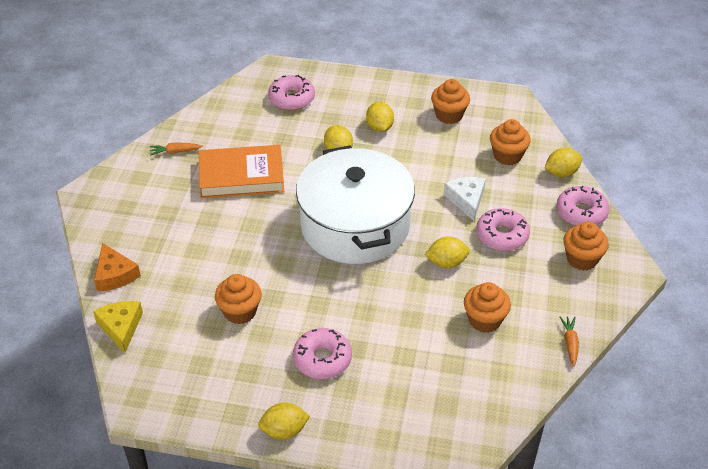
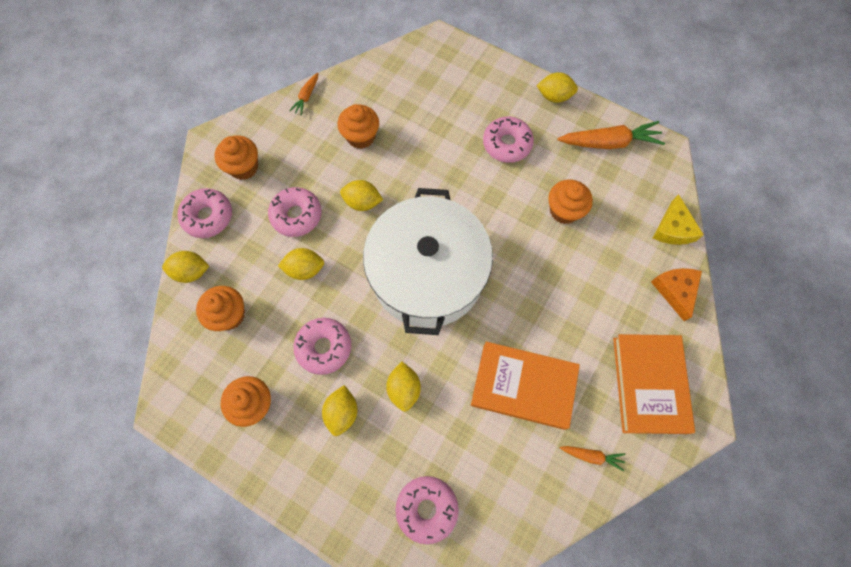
camera: 160 degrees left, 25 degrees up
white cheese [444,177,486,221] -> yellow lemon [278,248,324,280]
none -> pink donut [293,318,351,375]
none -> orange carrot [558,121,665,149]
none -> orange book [613,334,695,434]

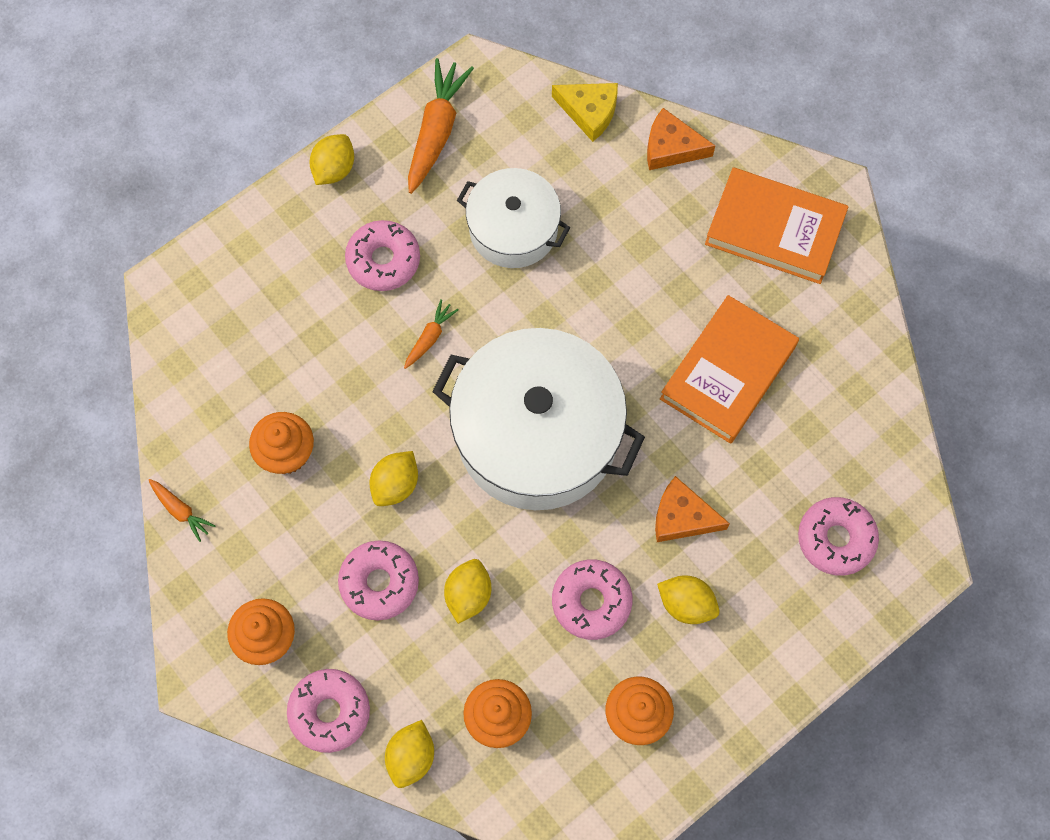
camera: 70 degrees left, 0 degrees up
yellow lemon [386,362,421,412] -> orange cheese [655,476,730,542]
orange cupcake [548,179,593,224] -> white pot [457,168,570,268]
orange carrot [560,446,626,471] -> orange carrot moved to [404,299,459,369]

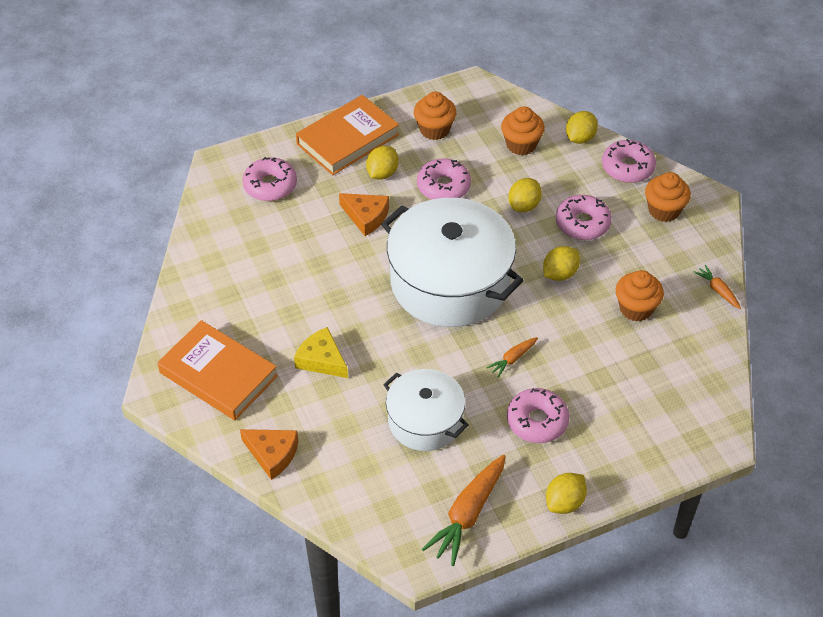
camera: 165 degrees left, 20 degrees down
yellow cheese [552,83,618,142] -> yellow cheese moved to [294,327,348,378]
yellow lemon [657,575,719,624] -> yellow lemon turned 75 degrees clockwise [366,146,399,180]
orange book [660,295,799,444] -> orange book moved to [296,95,399,175]

